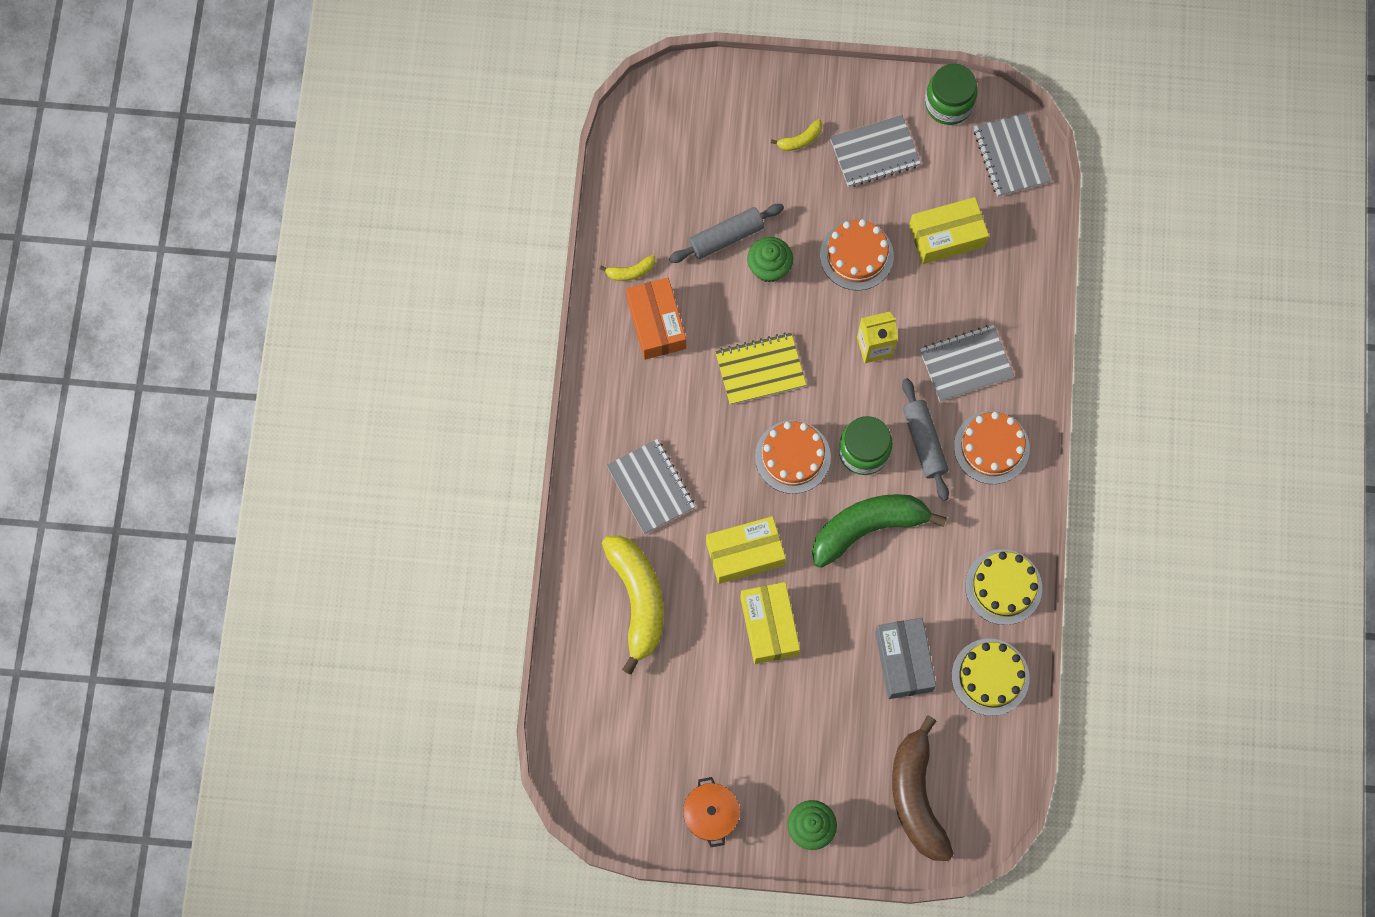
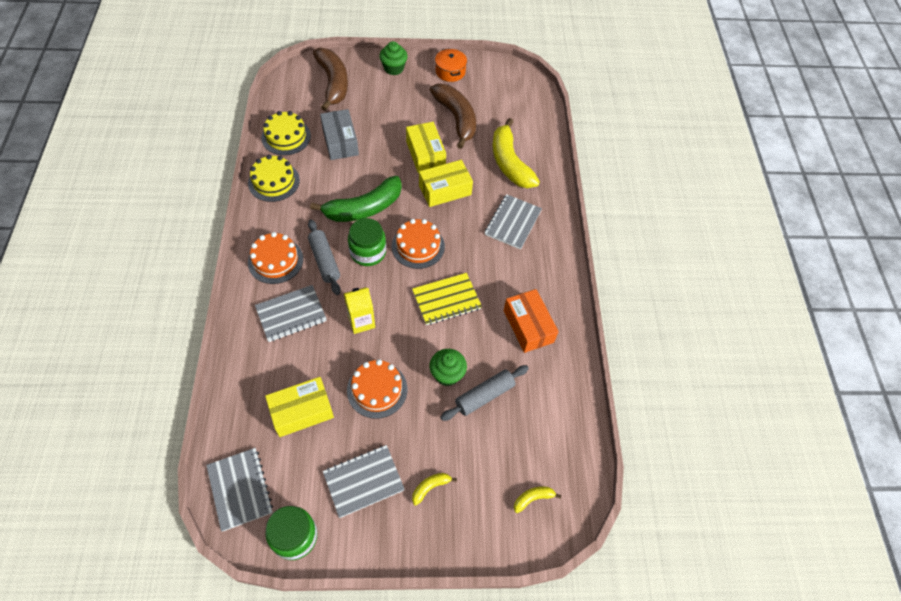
camera: 170 degrees right, 15 degrees down
yellow banana [600,255,655,281] -> yellow banana moved to [514,486,561,513]
grey notebook [606,439,695,534] -> grey notebook turned 60 degrees clockwise [485,194,542,250]
none -> brown banana [430,84,476,149]

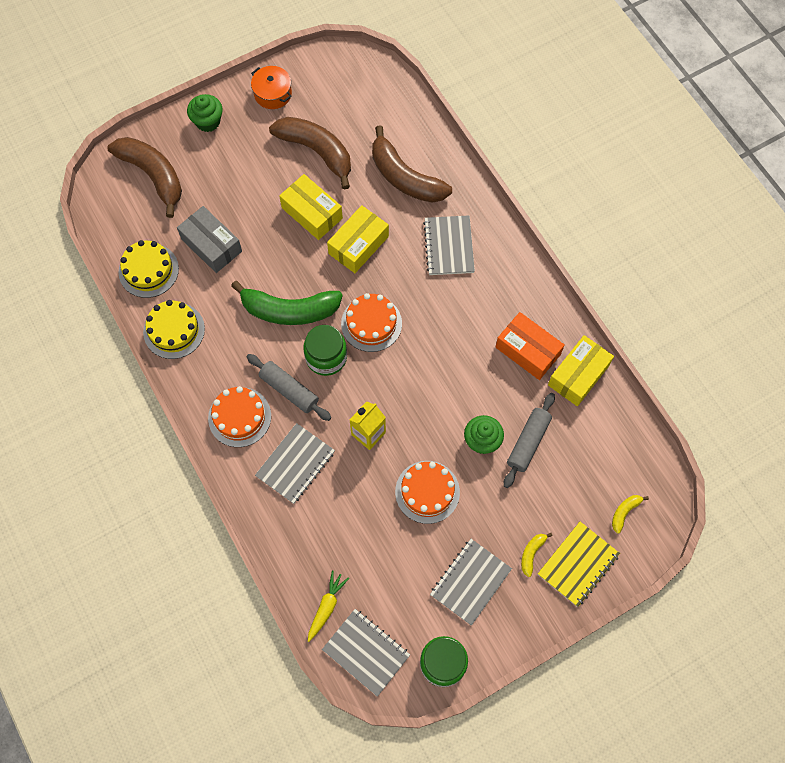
camera: 25 degrees left, 10 degrees up
yellow box [265,377,334,437] -> yellow box moved to [548,335,614,406]
green banana [310,176,402,222] -> green banana turned 60 degrees clockwise [231,281,343,325]
yellow notebook [412,273,482,325] -> yellow notebook moved to [538,522,620,607]
yellow banana [493,118,540,188] -> brown banana [372,125,452,203]
none -> yellow carrot [308,570,349,642]

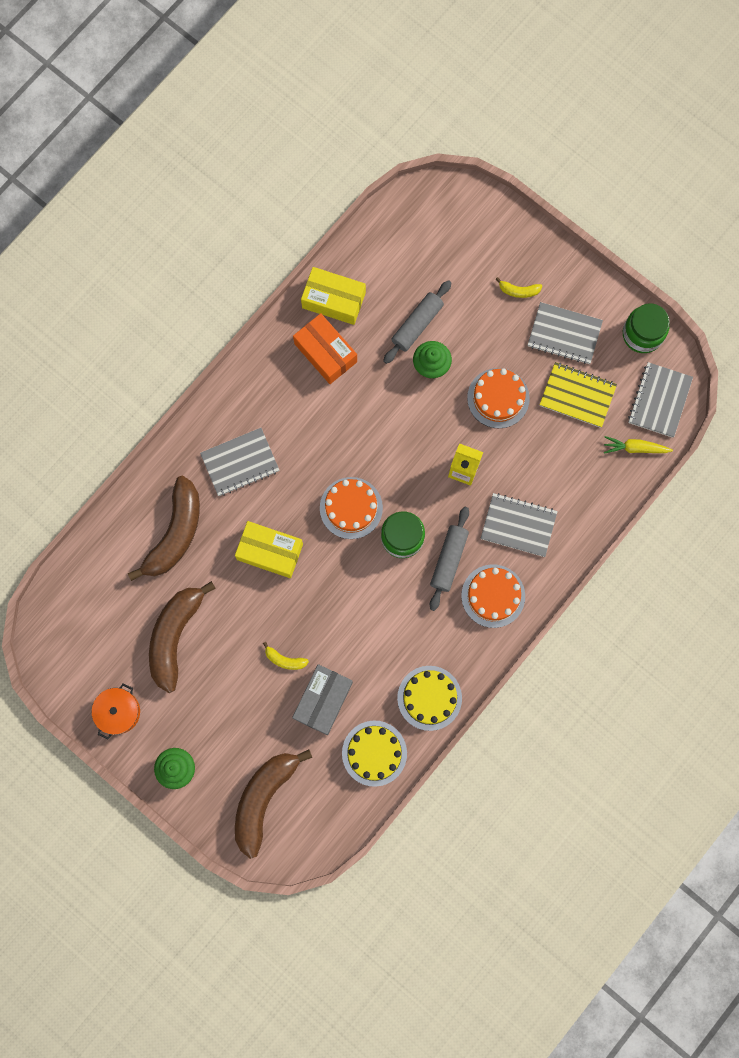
camera: 110 degrees left, 10 degrees up
green banana [231,281,343,325] -> none
yellow box [279,174,343,240] -> none
orange box [496,312,565,380] -> orange box turned 60 degrees counterclockwise [293,313,357,384]
grey rolling pin [504,393,555,488] -> grey rolling pin turned 60 degrees counterclockwise [383,280,451,364]
yellow notebook [538,522,620,607] -> yellow notebook moved to [540,362,617,428]
yellow banana [612,495,649,534] -> yellow banana moved to [263,642,309,670]

